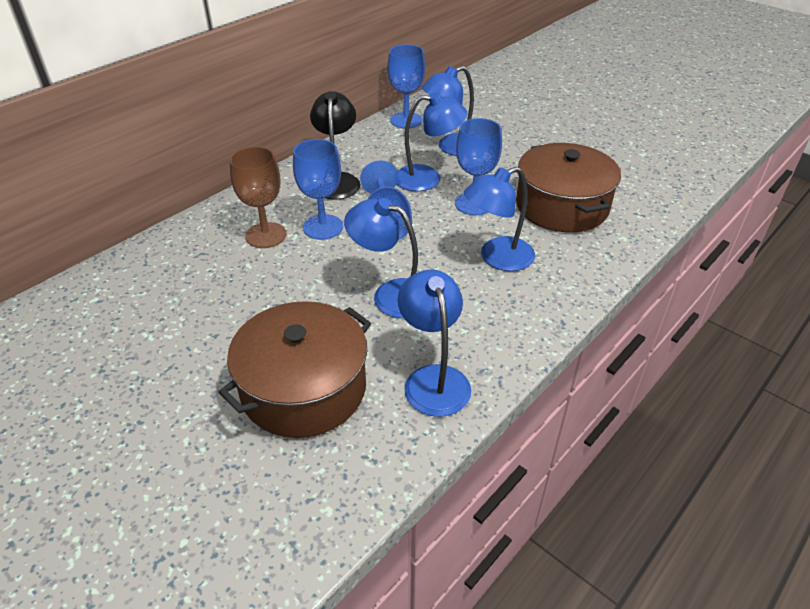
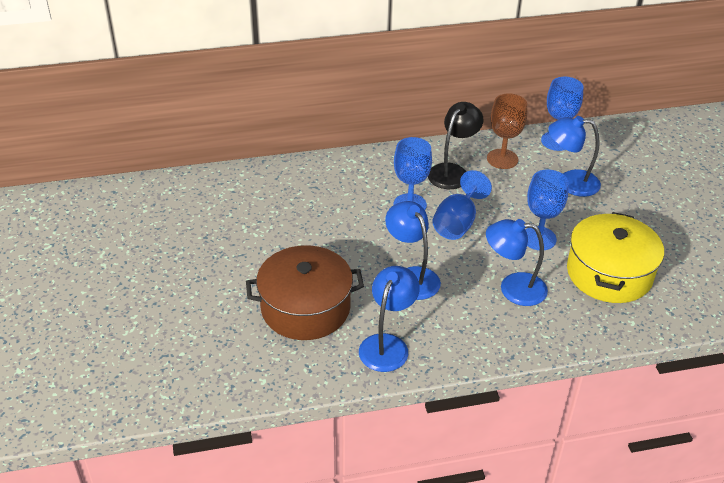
camera: 35 degrees right, 0 degrees up
brown goblet [229,146,287,248] -> brown goblet moved to [487,93,527,169]
blue lamp [397,92,467,191] -> none
brown pot [516,143,621,232] -> yellow pot [567,212,664,303]

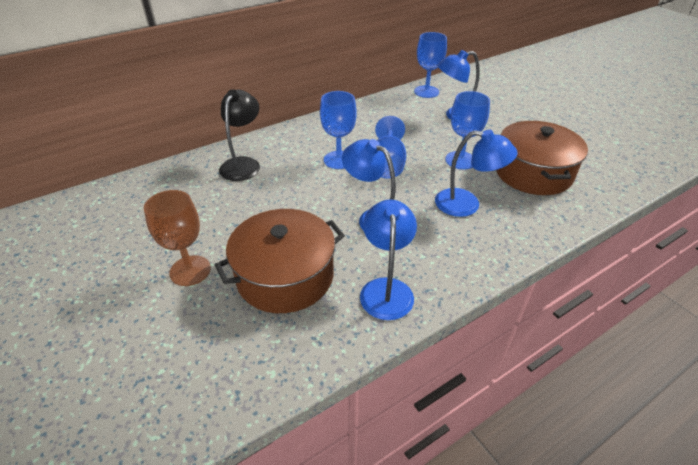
camera: 20 degrees left, 0 degrees up
black lamp [428,102,484,189] -> black lamp moved to [219,89,260,181]
blue lamp [486,219,548,306] -> blue lamp turned 150 degrees counterclockwise [435,130,518,217]
brown goblet [487,93,527,169] -> brown goblet moved to [144,190,211,286]
yellow pot [567,212,664,303] -> brown pot [496,121,588,195]

